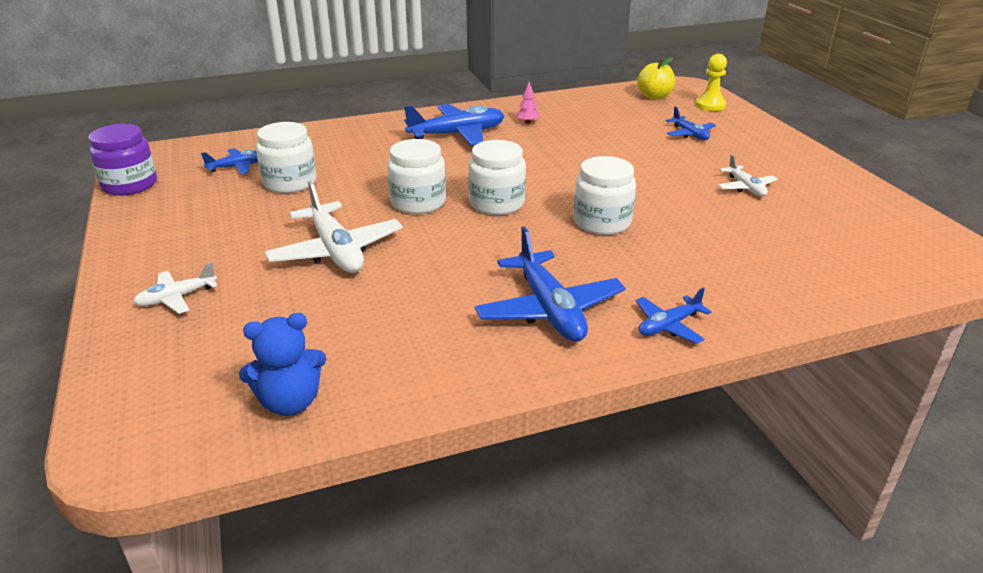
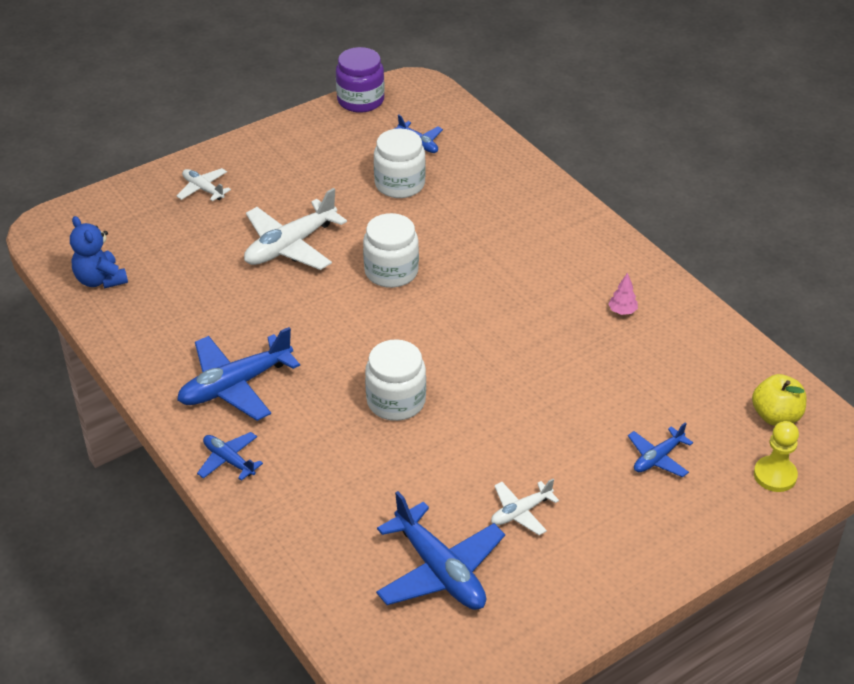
camera: 75 degrees right, 10 degrees up
blue plane [404,104,505,145] -> blue plane moved to [376,491,505,610]
white jar [468,140,526,215] -> none

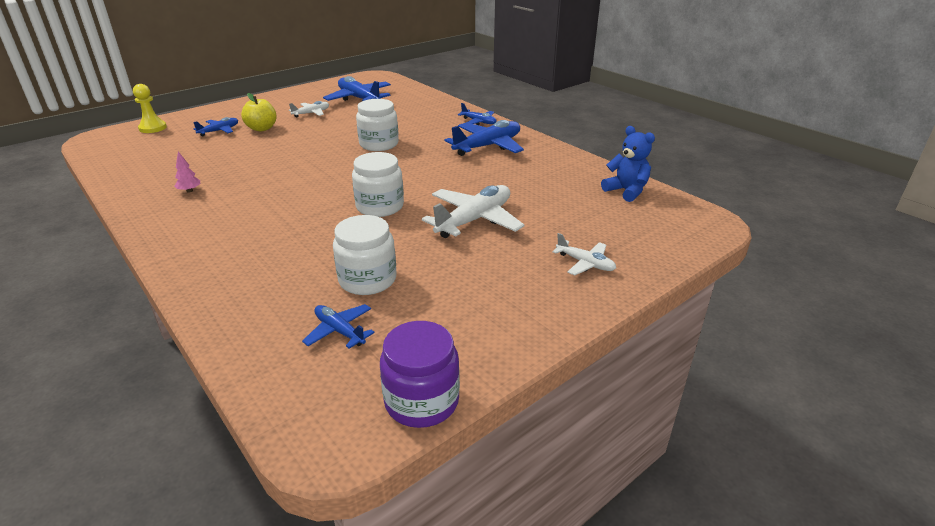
camera: 175 degrees right, 10 degrees down
yellow apple [752,374,806,426] -> yellow apple moved to [241,93,277,131]

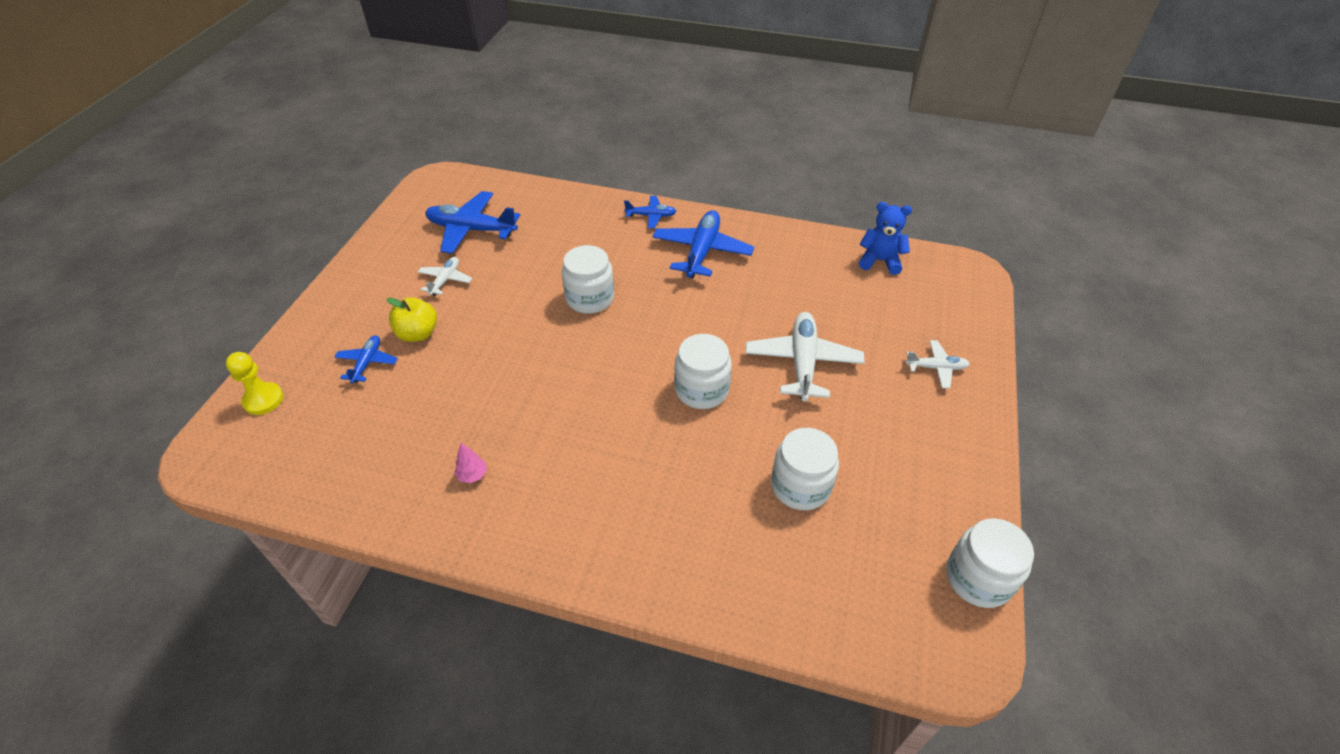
camera: 35 degrees left, 15 degrees up
blue plane [302,304,375,349] -> none
purple jar [380,321,460,428] -> white jar [946,518,1034,608]

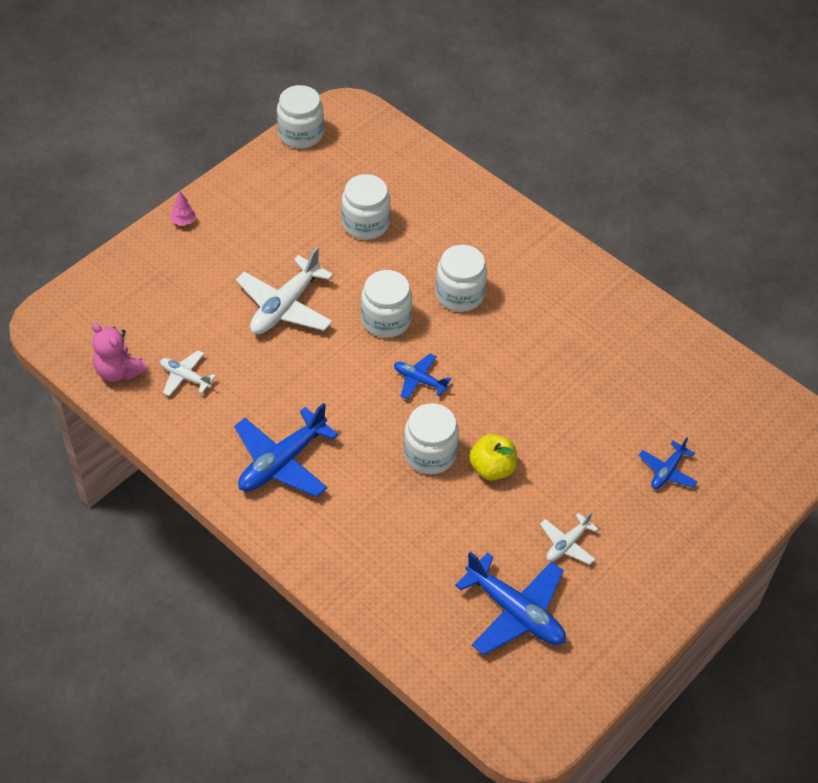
camera: 155 degrees left, 5 degrees up
yellow pawn [226,352,283,415] -> none
yellow apple [387,297,437,342] -> yellow apple moved to [469,434,517,481]
pink tree [454,443,487,483] -> pink tree moved to [170,191,196,226]
blue plane [624,196,677,228] -> blue plane moved to [394,353,451,400]
blue teddy bear [859,202,912,275] -> pink teddy bear [92,323,148,382]
white plane [905,340,970,388] -> white plane moved to [160,350,216,396]
none -> white jar [436,245,487,312]

